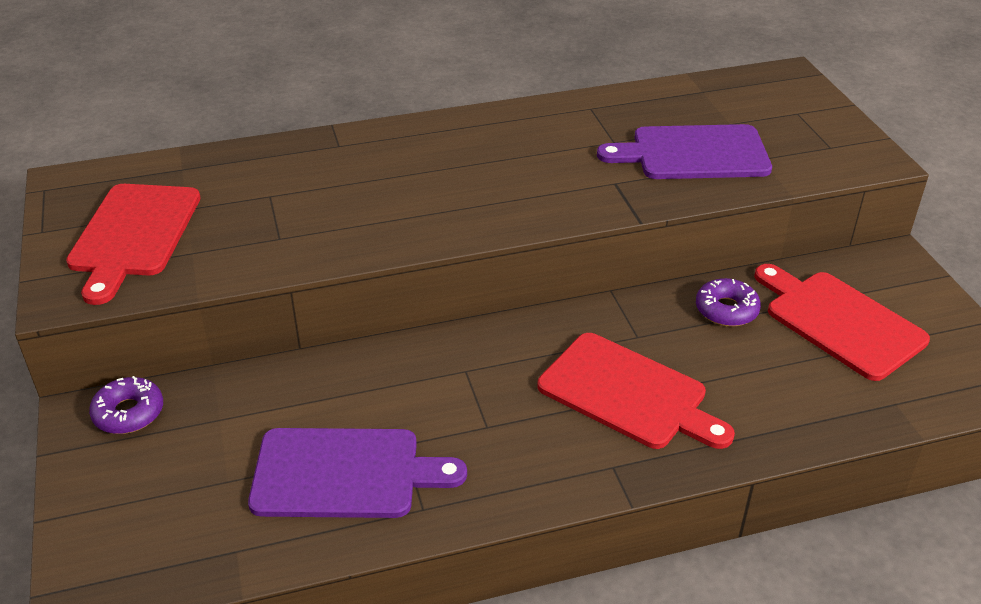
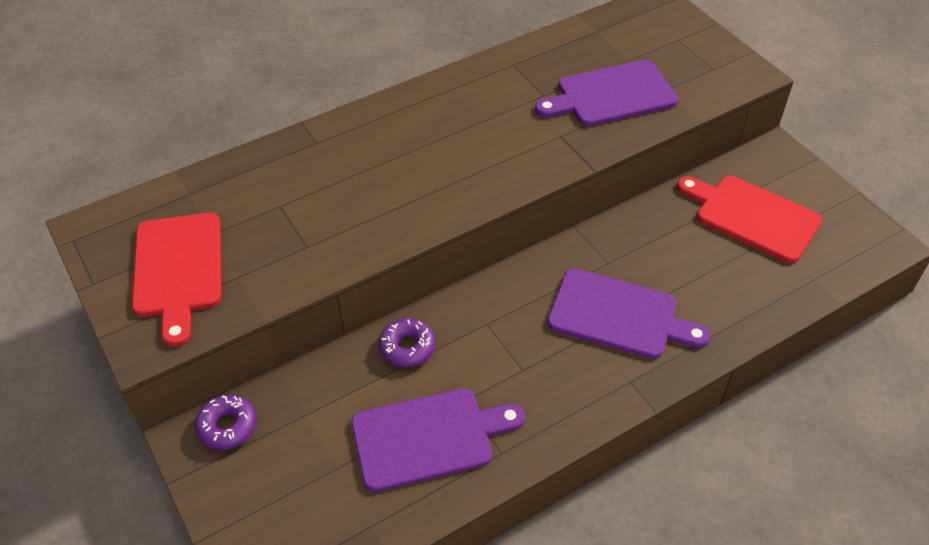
camera: 15 degrees left, 10 degrees up
red cutting board [538,333,735,449] -> purple cutting board [547,268,710,359]
purple donut [696,278,761,326] -> purple donut moved to [379,318,436,368]

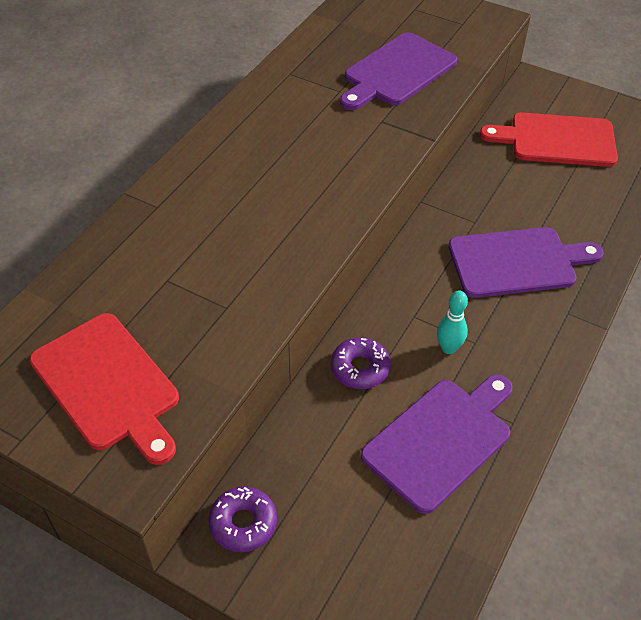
camera: 30 degrees left, 0 degrees up
none -> turquoise bowling pin [437,291,468,354]

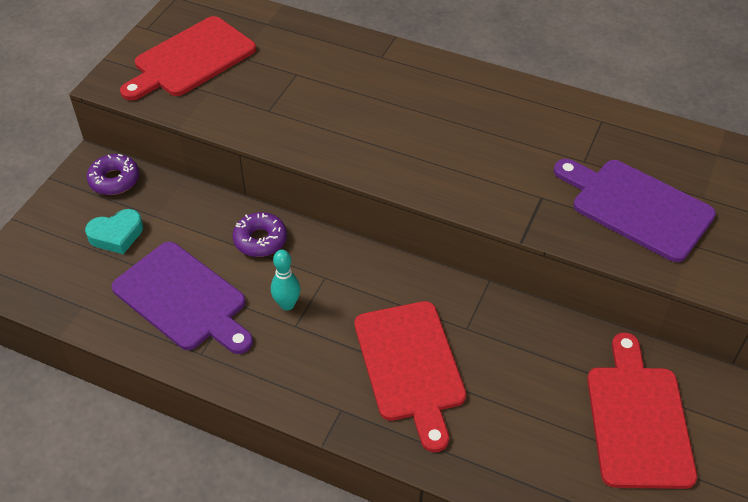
camera: 85 degrees right, 0 degrees up
purple cutting board [448,227,604,298] -> red cutting board [354,301,466,452]
none -> turquoise heart [85,209,143,254]

